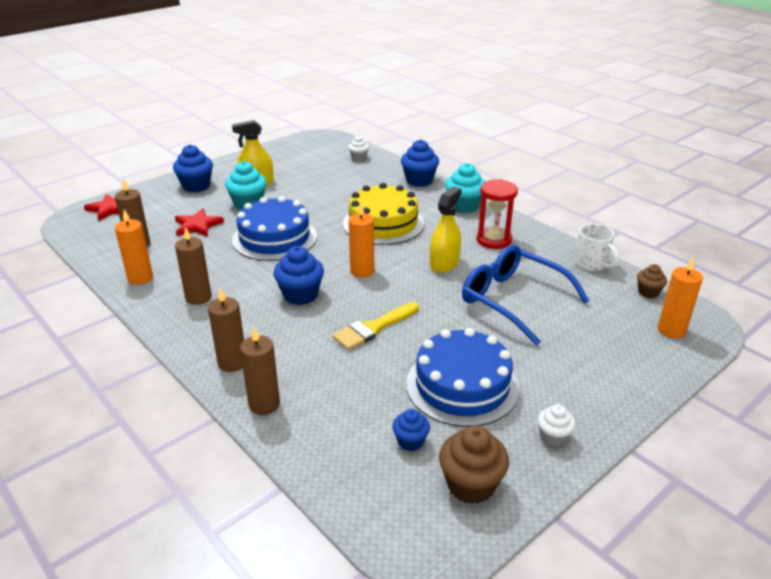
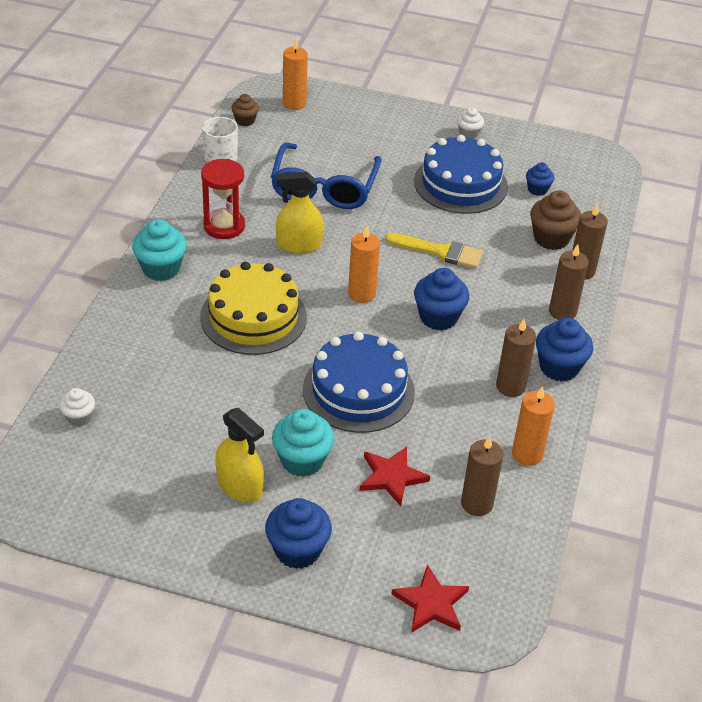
camera: 125 degrees left, 10 degrees up
blue cupcake [401,139,439,187] -> blue cupcake moved to [536,318,593,382]
brown cupcake [439,426,509,504] -> brown cupcake moved to [530,190,581,250]

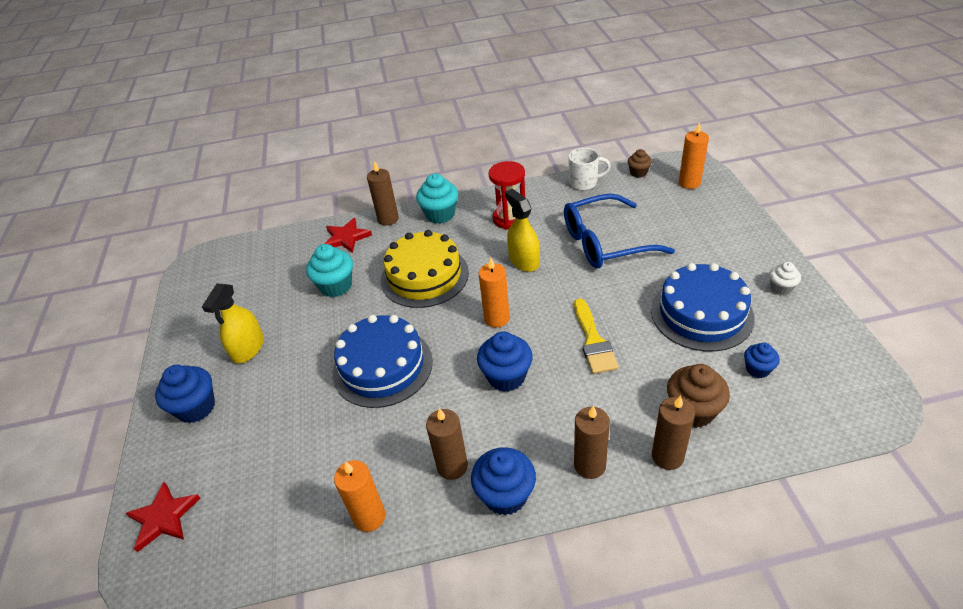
camera: 70 degrees right, 0 degrees up
white cupcake [59,388,95,427] -> none
turquoise cupcake [272,409,334,477] -> turquoise cupcake moved to [306,244,353,297]
red star [359,447,430,506] -> red star moved to [324,218,372,253]
brown candle [461,436,503,516] -> brown candle moved to [367,161,399,226]

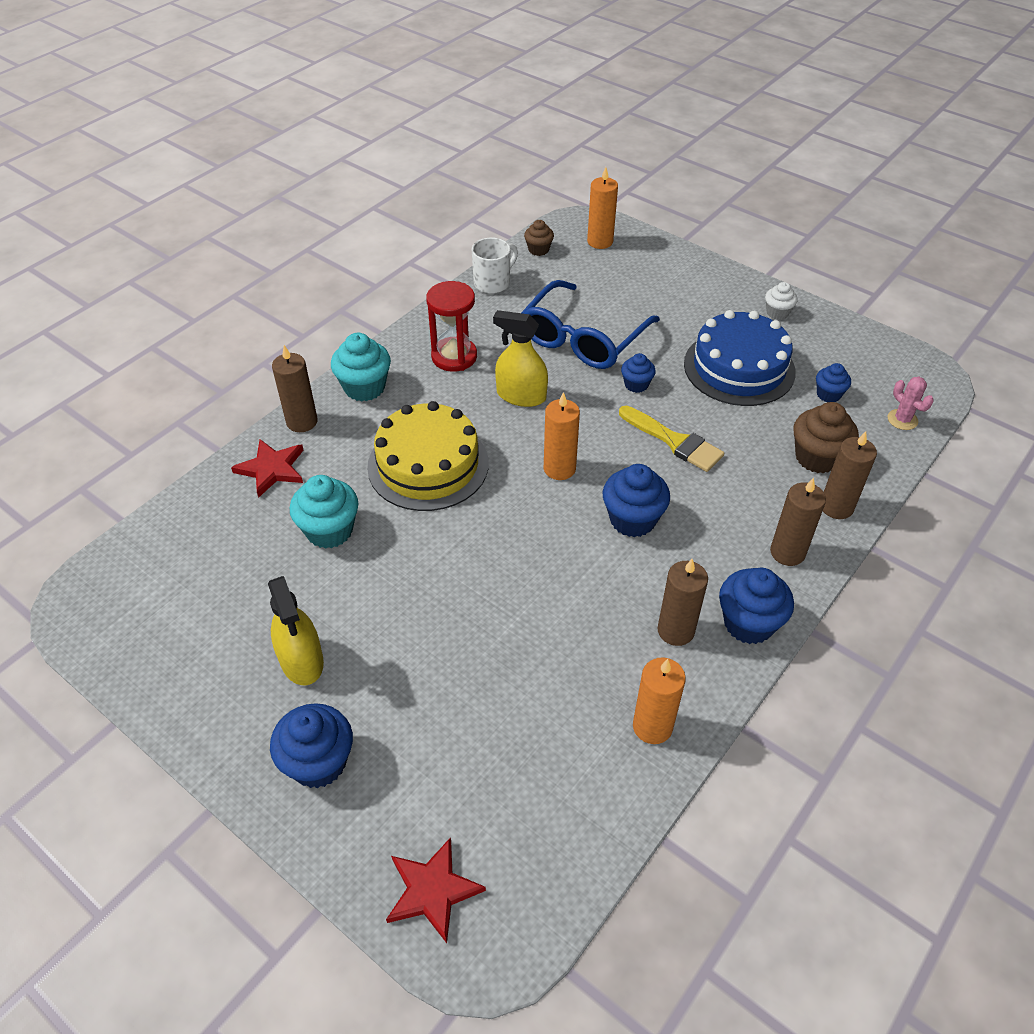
camera: 45 degrees left, 5 degrees up
blue cake [333,315,433,408] -> none
none -> blue cupcake [621,353,656,393]
none -> pink cactus [887,377,934,430]

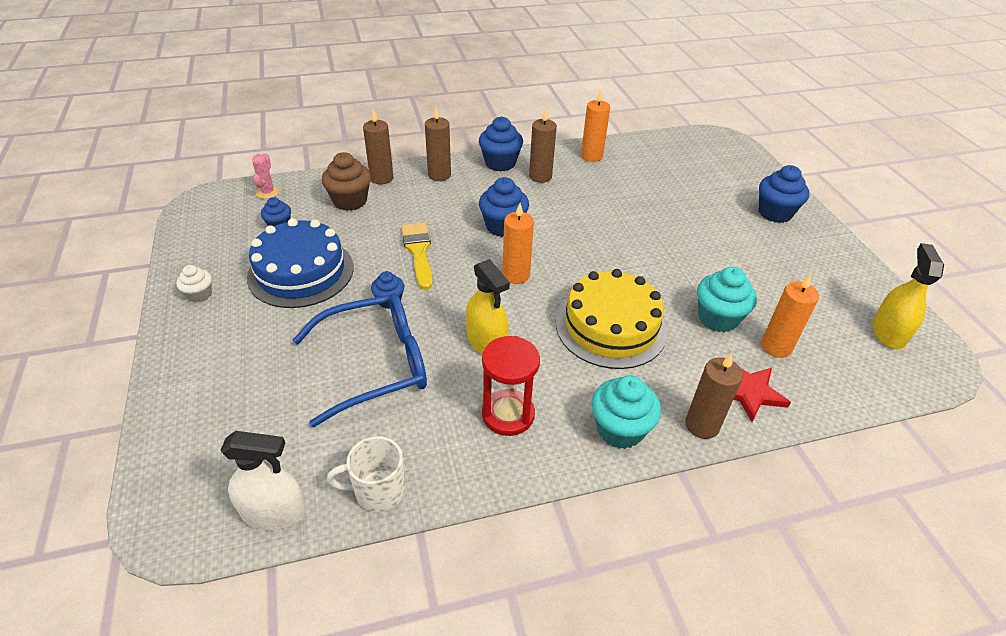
camera: 145 degrees left, 5 degrees down
yellow spray bottle [268,576,324,685] -> yellow spray bottle moved to [872,243,944,349]
red star [386,837,486,943] -> none
brown cupcake [524,220,554,256] -> white spray bottle [220,431,306,530]
orange candle [587,167,618,249] -> orange candle moved to [761,274,819,358]

